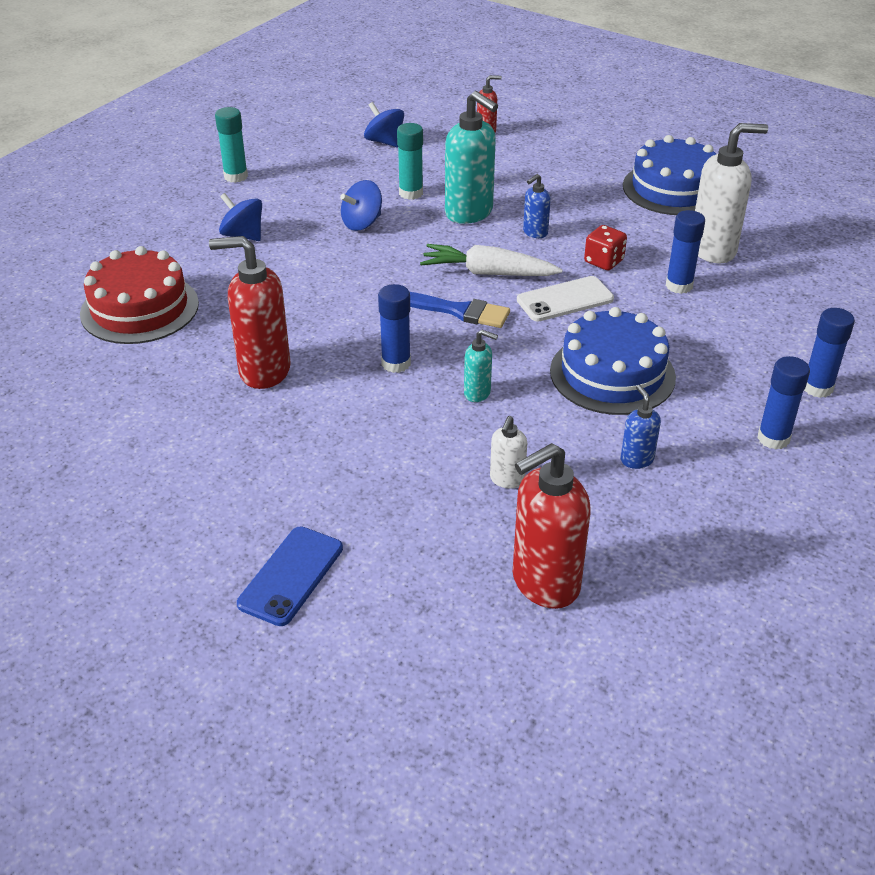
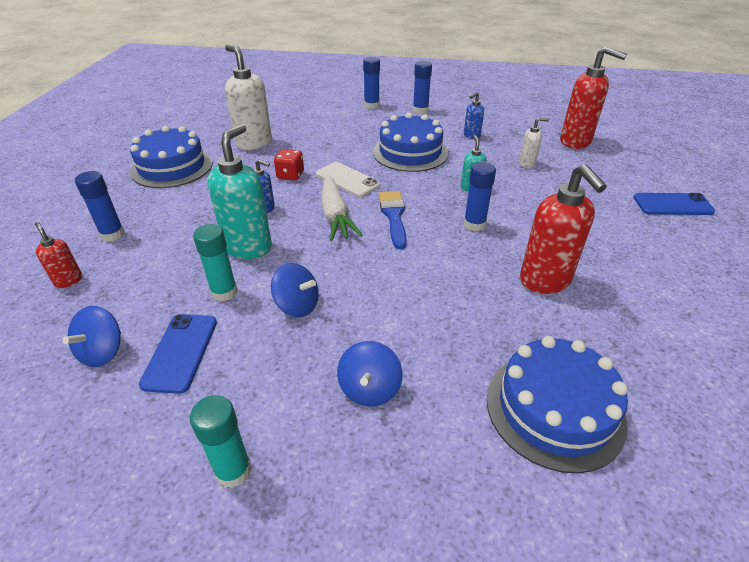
camera: 115 degrees left, 0 degrees up
red cake [80,246,199,344] -> blue cake [487,336,628,473]
blue glue stick [666,210,705,294] -> blue glue stick moved to [75,171,125,242]
none -> blue phone [139,314,217,394]

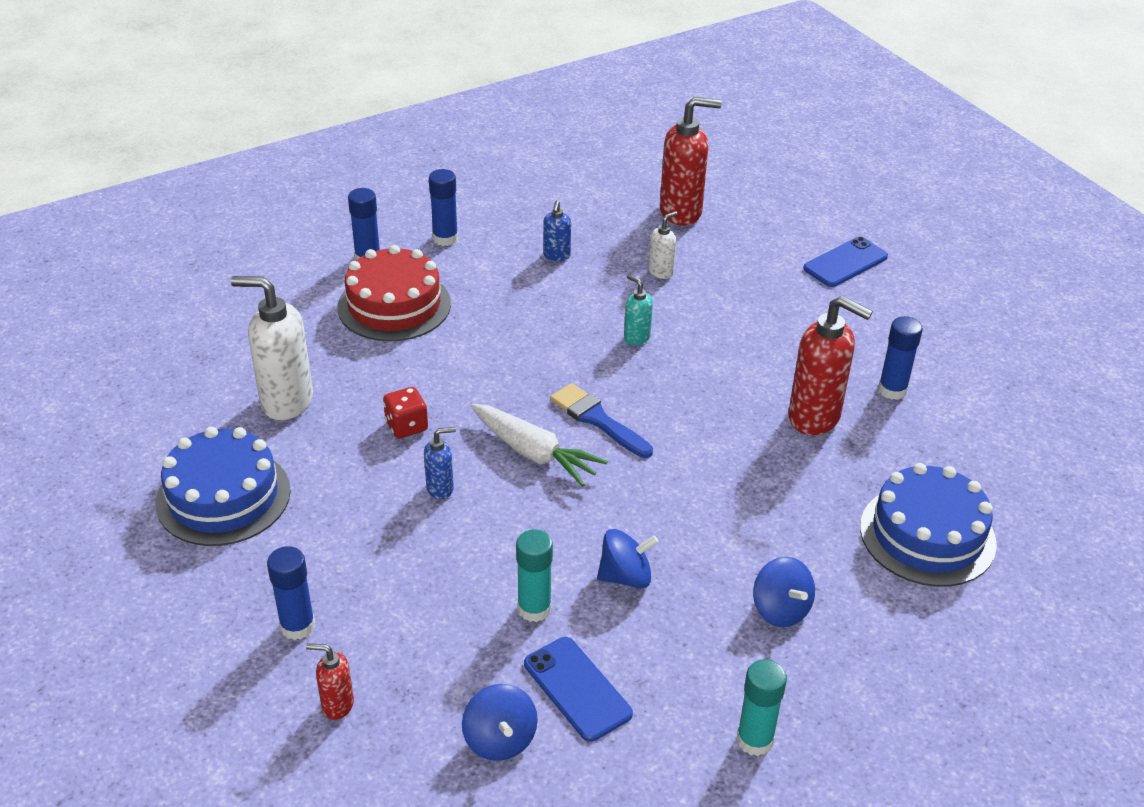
camera: 40 degrees left, 0 degrees up
turquoise soap dispenser [207,124,272,259] -> none
white phone [316,162,380,197] -> none
blue cake [373,112,448,172] -> none
blue glue stick [464,162,496,231] -> blue glue stick moved to [878,316,923,400]
none -> red cake [337,245,451,341]

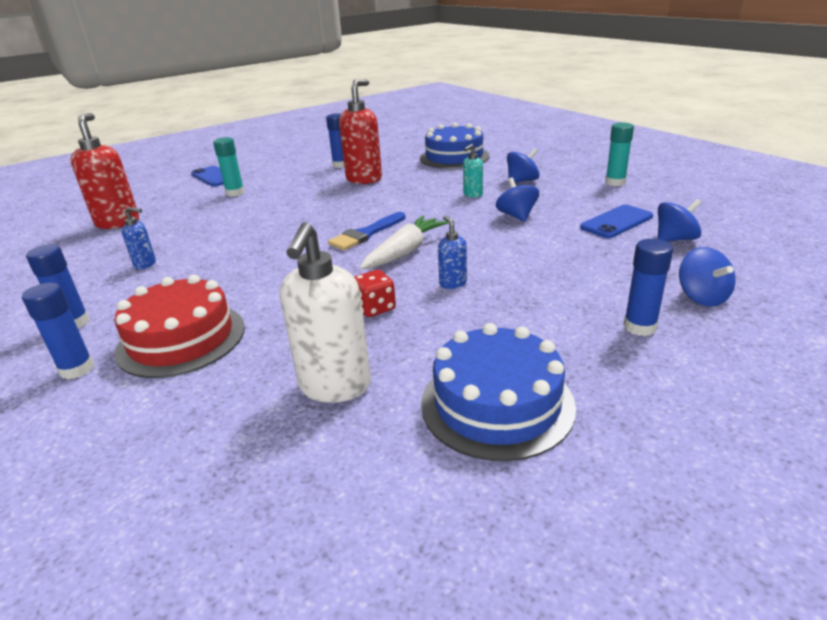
camera: 90 degrees left, 10 degrees down
red soap dispenser [306,643,354,720] -> blue spinning top [679,247,735,307]
turquoise glue stick [516,529,553,622] -> turquoise glue stick moved to [213,137,245,197]
turquoise soap dispenser [624,274,653,345] -> turquoise soap dispenser moved to [463,144,483,198]
white soap dispenser [649,211,678,279] -> none

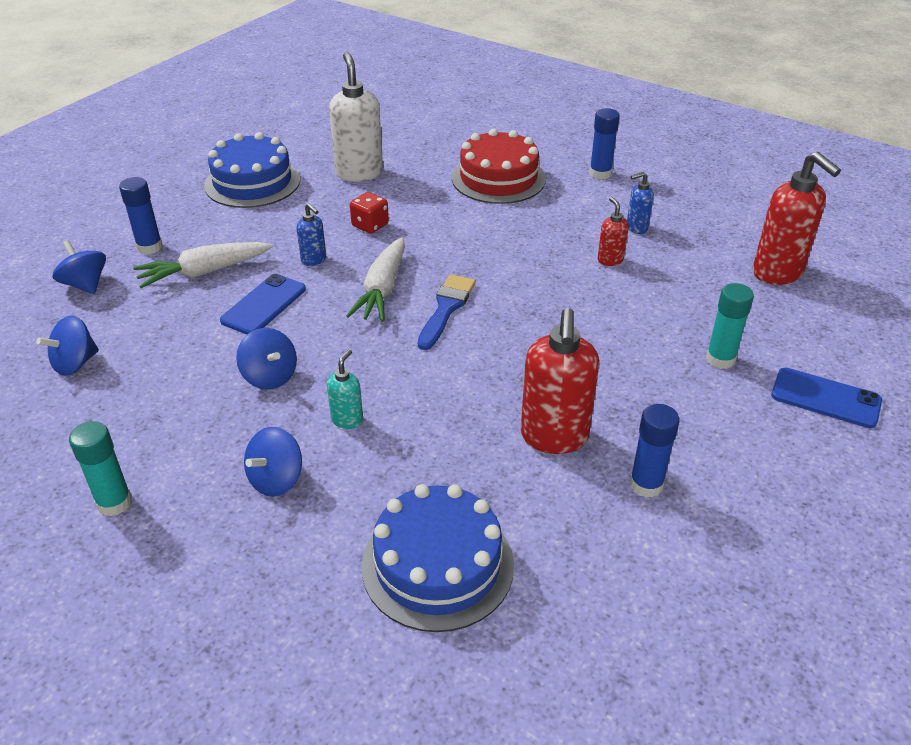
camera: 155 degrees right, 10 degrees up
blue glue stick [22,283,94,379] -> none
blue phone [580,205,653,238] -> blue phone moved to [220,274,306,335]
none -> white carrot [133,242,273,288]
none -> red soap dispenser [598,197,629,266]

